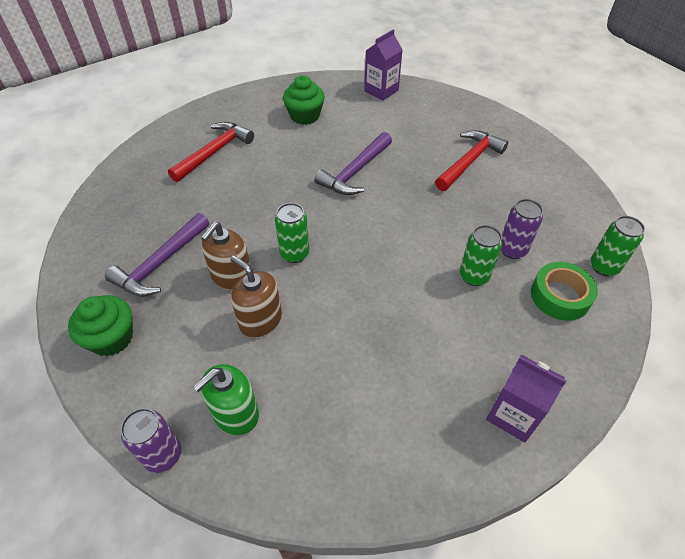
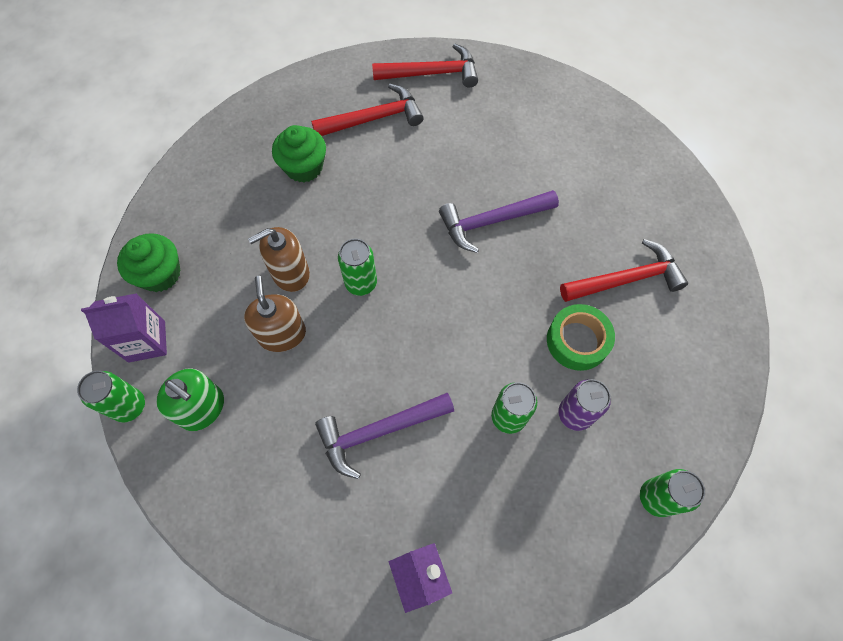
camera: 35 degrees right, 15 degrees up
purple hammer [105,213,209,296] -> purple hammer moved to [315,393,454,479]
purple can [121,408,181,473] -> green can [77,371,145,423]
green soap dispenser [193,364,259,435] -> green soap dispenser turned 135 degrees counterclockwise [156,368,224,431]
green cupcake [283,75,325,125] -> green cupcake moved to [272,125,326,183]
purple carton [364,29,403,101] -> purple carton moved to [81,293,167,363]
green tape [531,262,598,321] -> green tape moved to [547,304,615,371]
none -> red hammer [372,43,478,87]

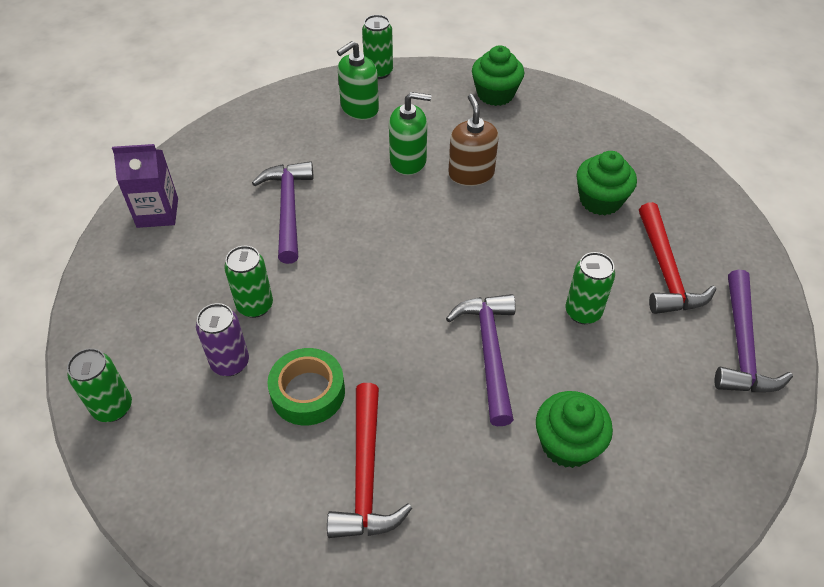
camera: 105 degrees right, 15 degrees down
purple carton [81,293,167,363] -> none
brown soap dispenser [244,276,306,352] -> green soap dispenser [389,92,431,175]
green can [338,239,377,296] -> green can moved to [566,252,615,324]
red hammer [372,43,478,87] -> purple hammer [714,269,793,392]
none -> green cupcake [536,391,613,468]

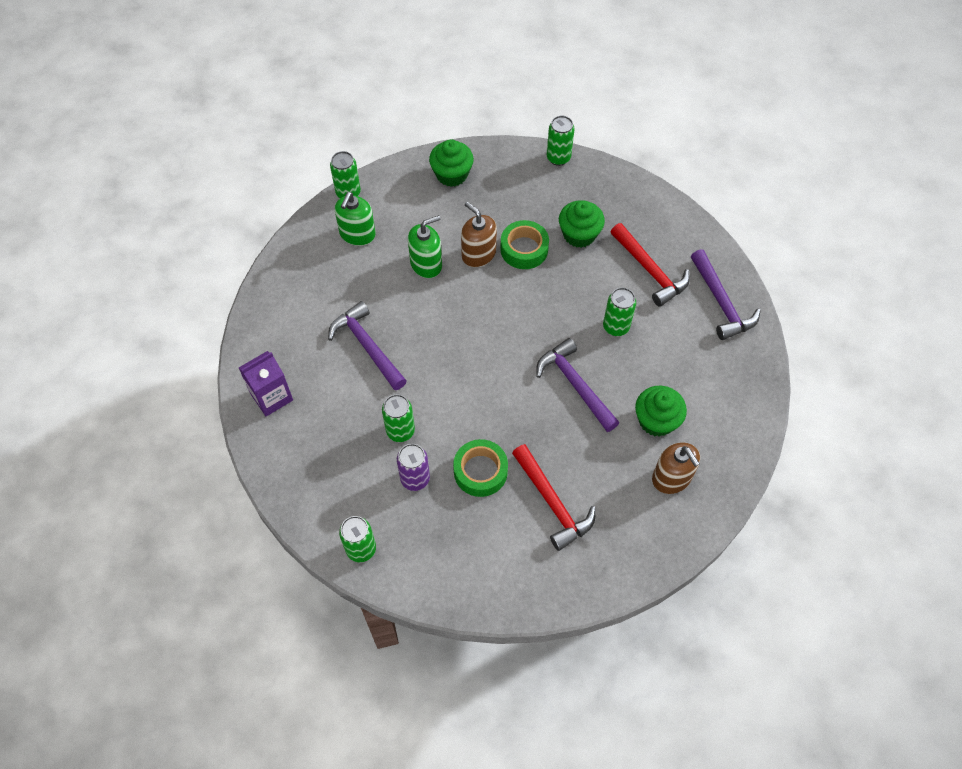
camera: 30 degrees left, 10 degrees up
none -> green tape [500,220,549,269]
none -> green can [546,116,575,166]
none -> brown soap dispenser [652,442,700,494]

